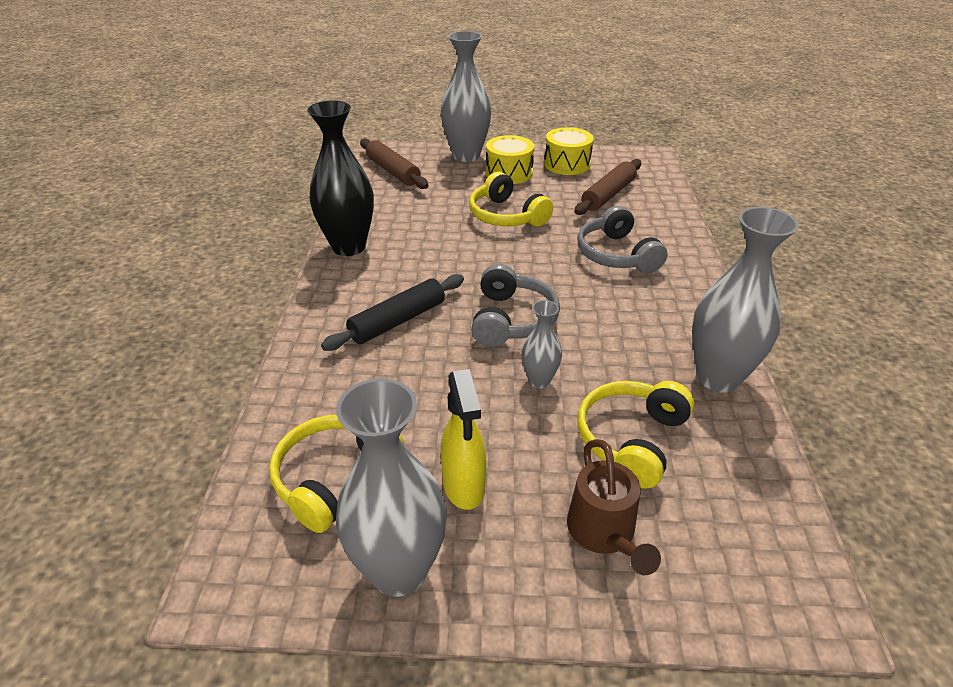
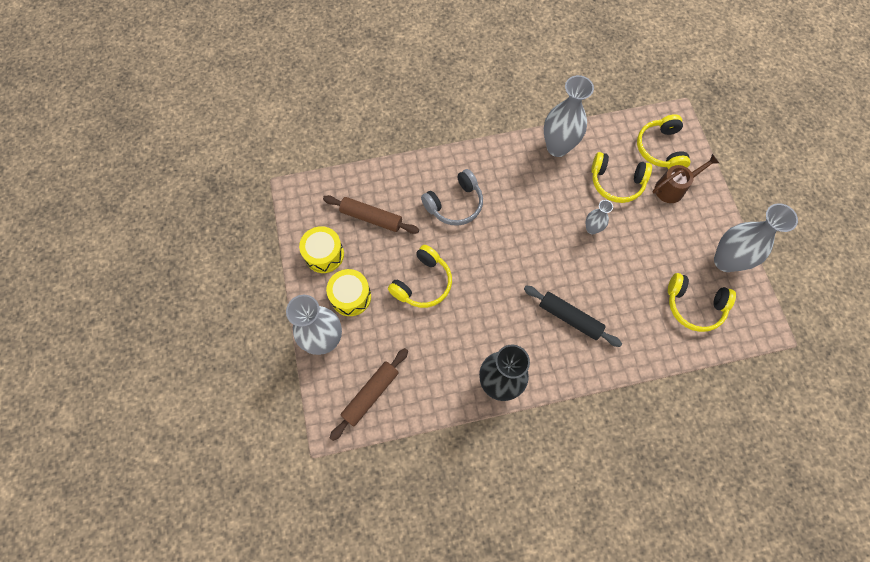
camera: 105 degrees left, 30 degrees up
yellow spray bottle [441,369,486,510] -> none
grey headphones [471,264,560,347] -> none
none -> yellow headphones [637,114,690,169]

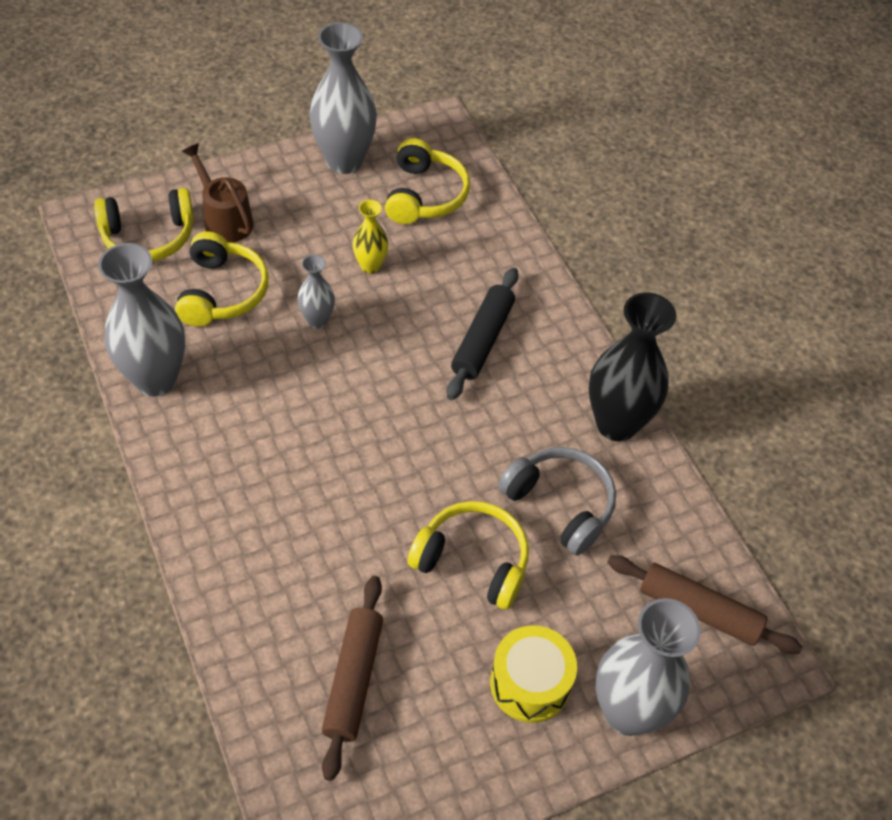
camera: 105 degrees left, 15 degrees down
yellow drum [299,226,344,273] -> none
grey headphones [421,169,483,226] -> grey headphones moved to [498,447,616,556]
none -> yellow vase [353,200,389,274]

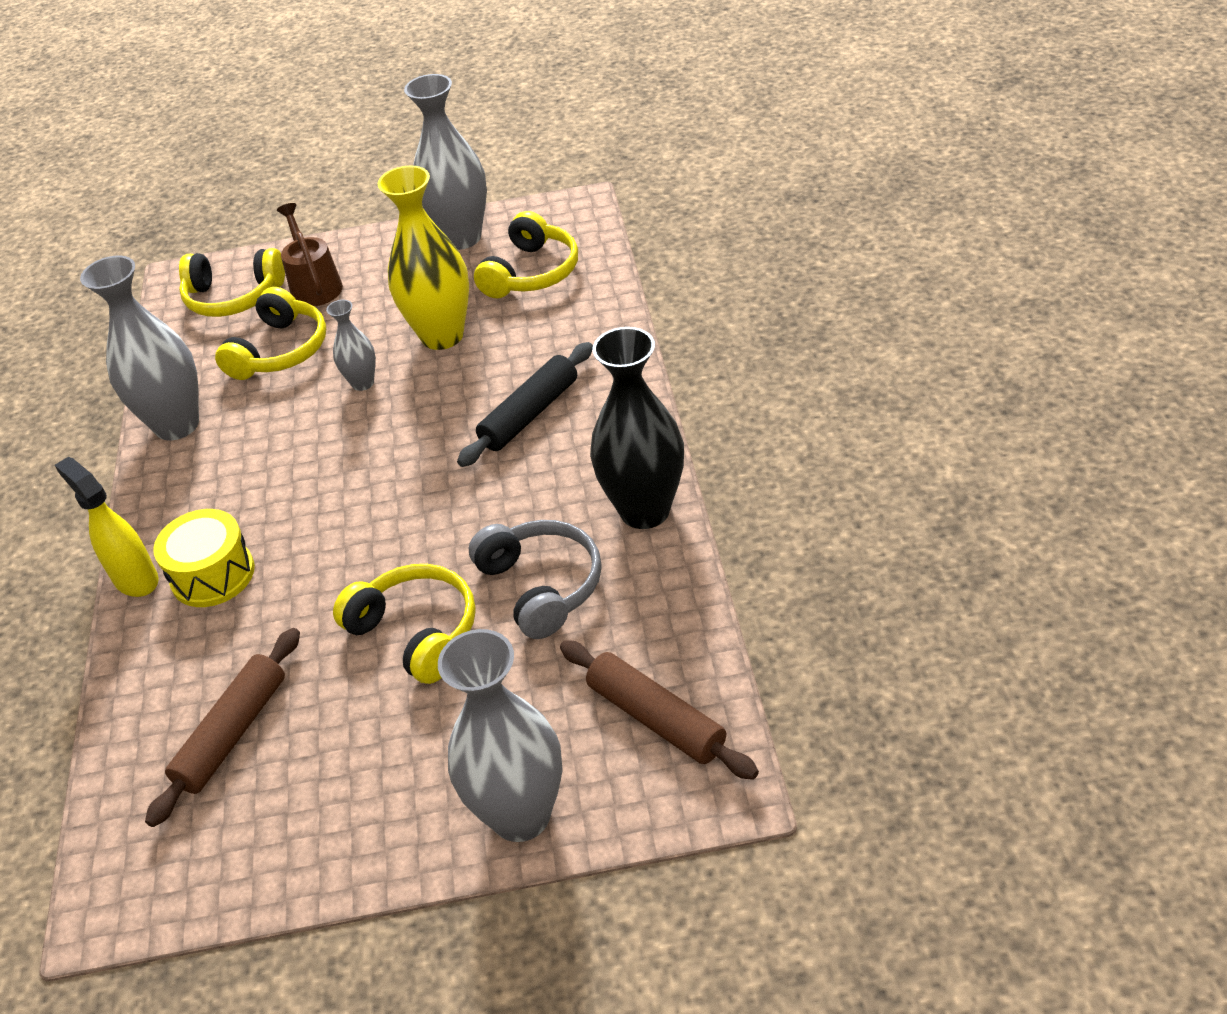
camera: 25 degrees right, 10 degrees down
yellow vase [353,200,389,274] -> yellow vase [378,166,469,350], size x1.96
yellow drum [490,625,577,723] -> yellow drum moved to [153,509,255,607]
none -> yellow spray bottle [55,457,159,597]

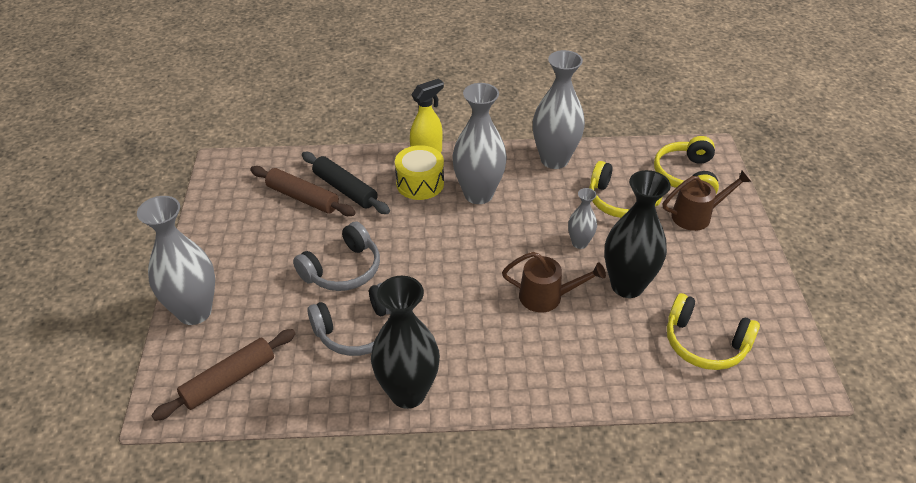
camera: 90 degrees right, 0 degrees up
yellow headphones [333,564,476,684] -> grey headphones [293,221,380,291]
yellow vase [378,166,469,350] -> black vase [604,170,671,298]
grey vase [404,74,487,250] -> grey vase moved to [452,83,507,204]
black rolling pin [457,342,593,467] -> black rolling pin moved to [302,152,390,214]
none -> brown watering can [502,252,606,313]

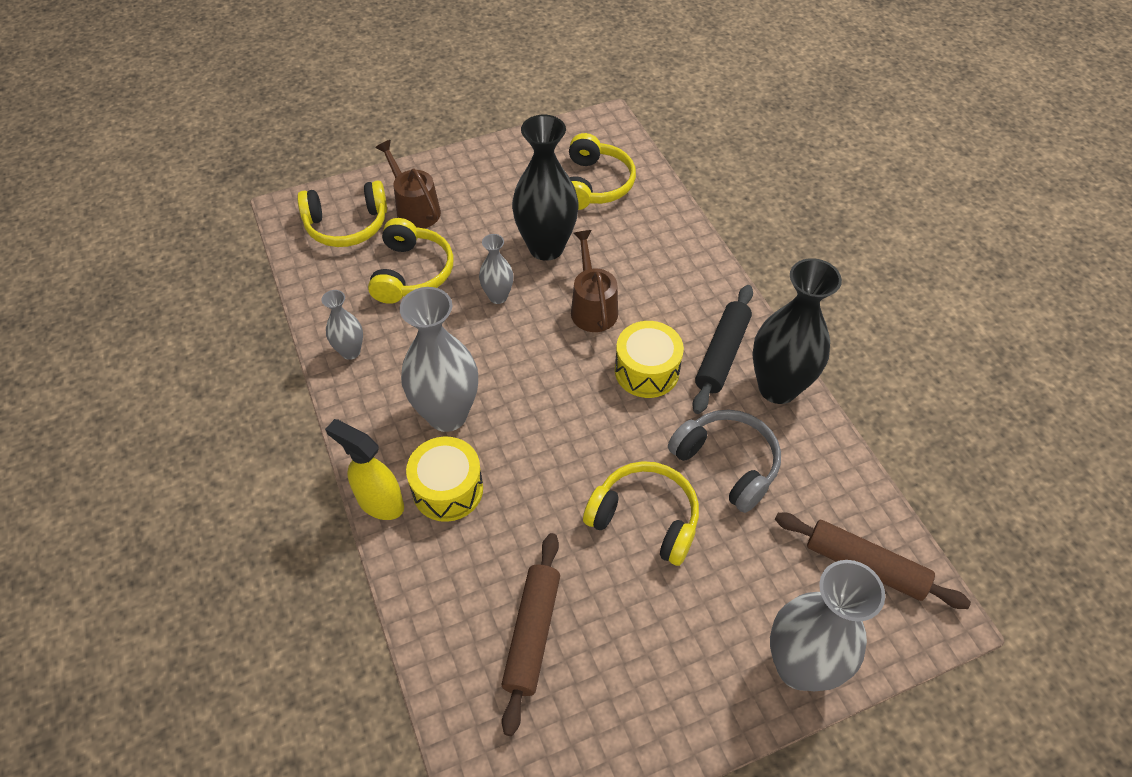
camera: 110 degrees left, 10 degrees up
grey headphones [293,221,380,291] -> yellow headphones [583,461,699,566]
black rolling pin [302,152,390,214] -> black rolling pin moved to [692,285,753,414]
grey vase [533,50,585,169] -> grey vase [322,290,363,360], size x0.51
none -> yellow drum [615,321,684,398]

